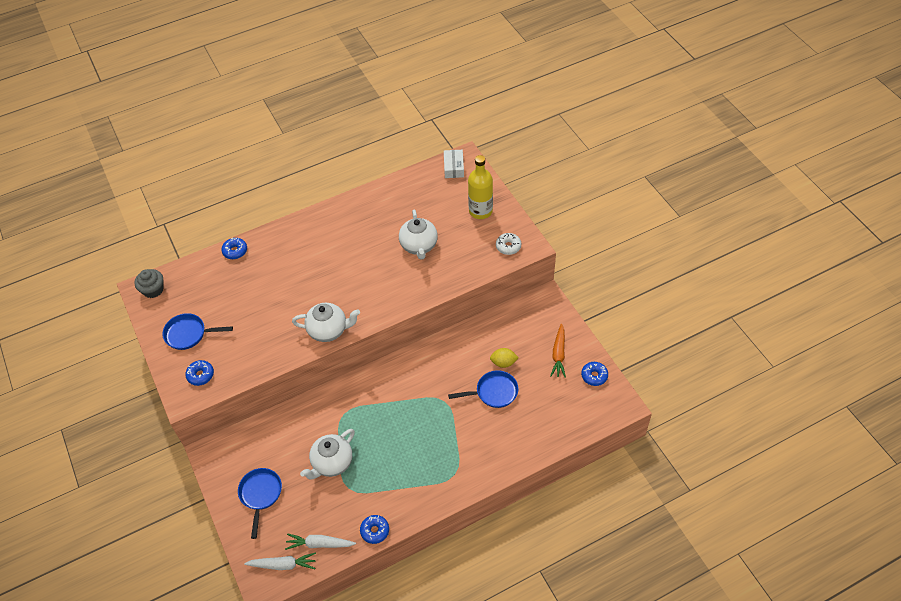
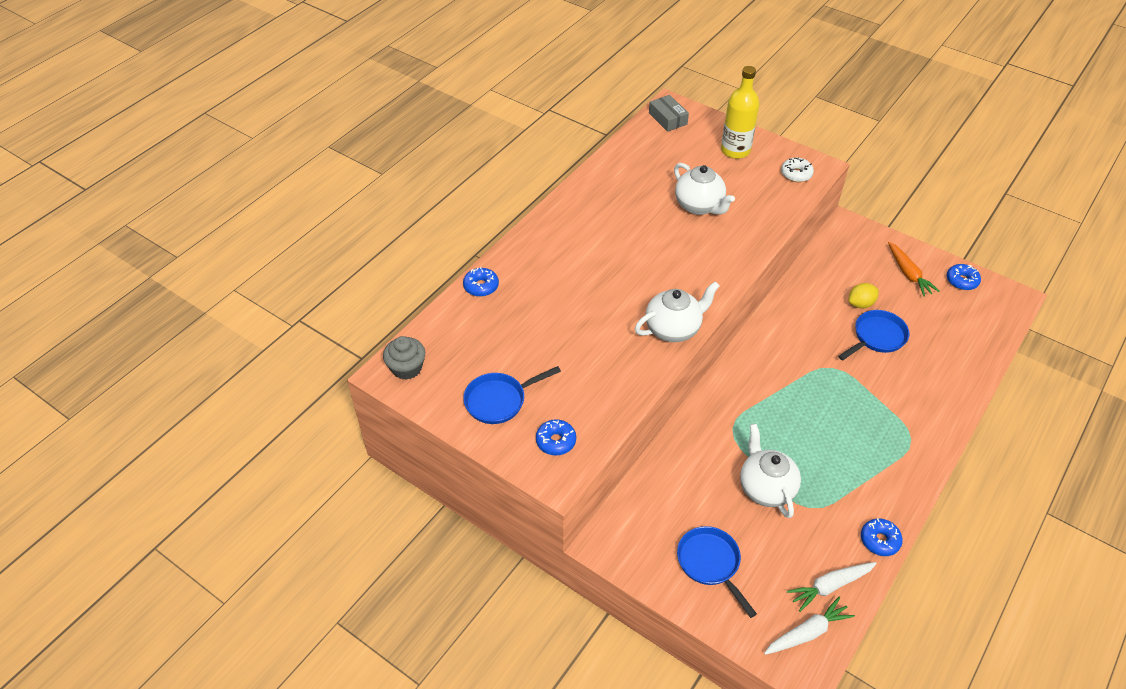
camera: 30 degrees left, 5 degrees down
white teapot [300,429,355,479] -> white teapot turned 150 degrees clockwise [740,423,801,518]
white box [444,150,464,178] -> grey box [649,95,689,132]

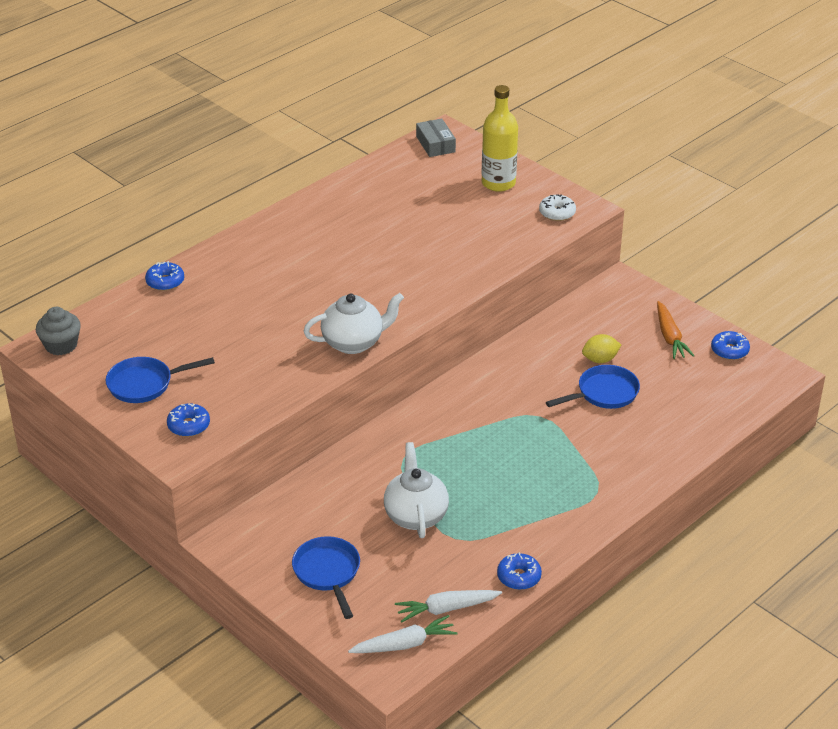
camera: 10 degrees right, 10 degrees down
white teapot [674,163,735,215] -> none

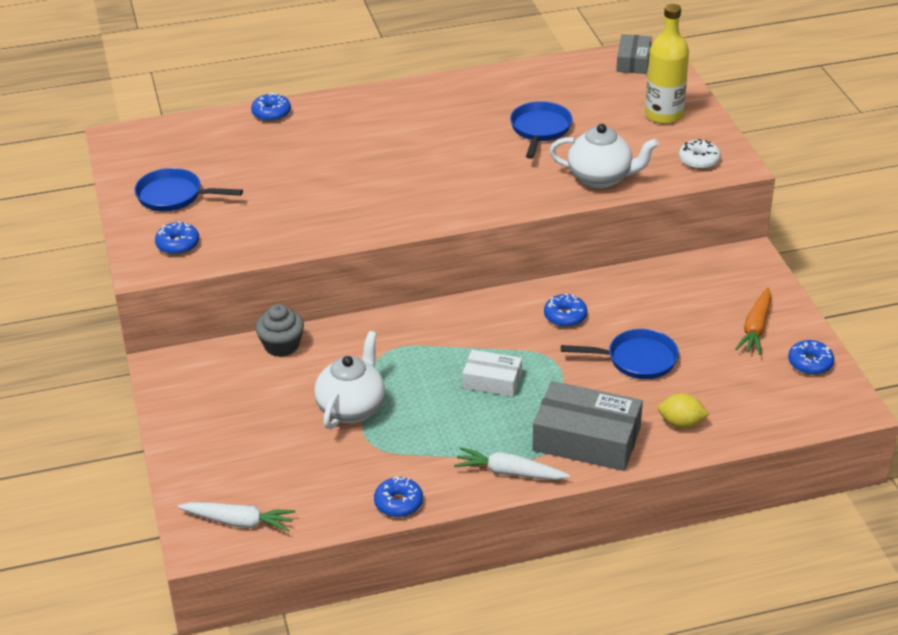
camera: 30 degrees right, 0 degrees up
grey cupcake [36,307,81,355] -> grey cupcake moved to [256,304,304,357]
blue pan [292,536,360,619] -> blue pan moved to [510,101,573,159]
white teapot [304,293,404,354] -> white teapot moved to [550,124,659,189]
white carrot [395,590,502,623] -> white carrot moved to [454,447,570,480]
yellow lemon [582,334,621,363] -> yellow lemon moved to [658,393,709,429]
none -> white box [462,350,522,397]
none -> grey box [532,381,643,471]
none -> blue donut [544,294,587,327]

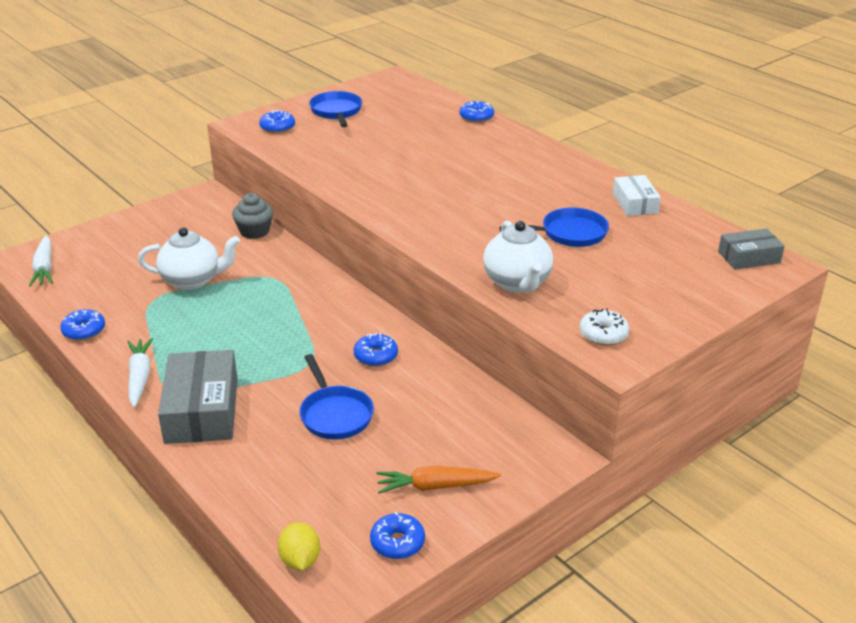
camera: 65 degrees right, 5 degrees down
white box [462,350,522,397] -> white box moved to [613,175,661,216]
yellow bottle [645,4,689,124] -> none
yellow lemon [658,393,709,429] -> yellow lemon moved to [277,522,320,571]

